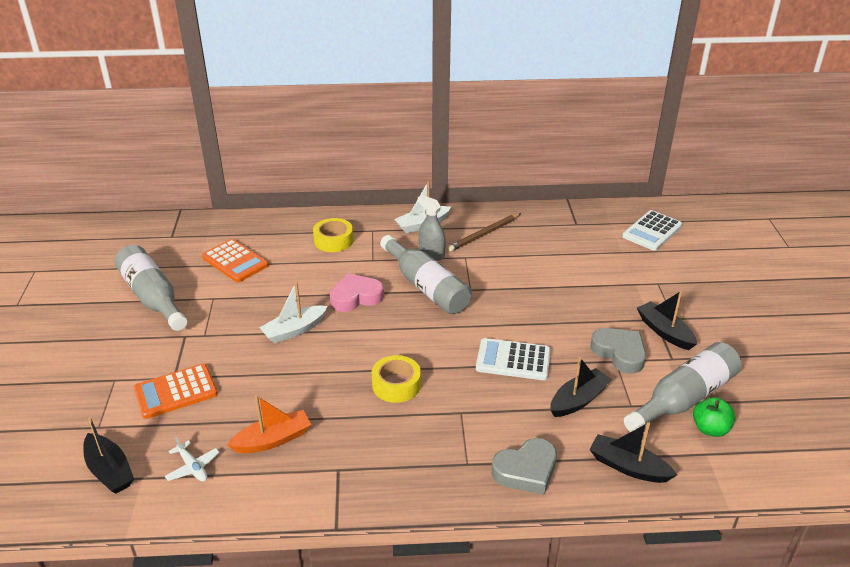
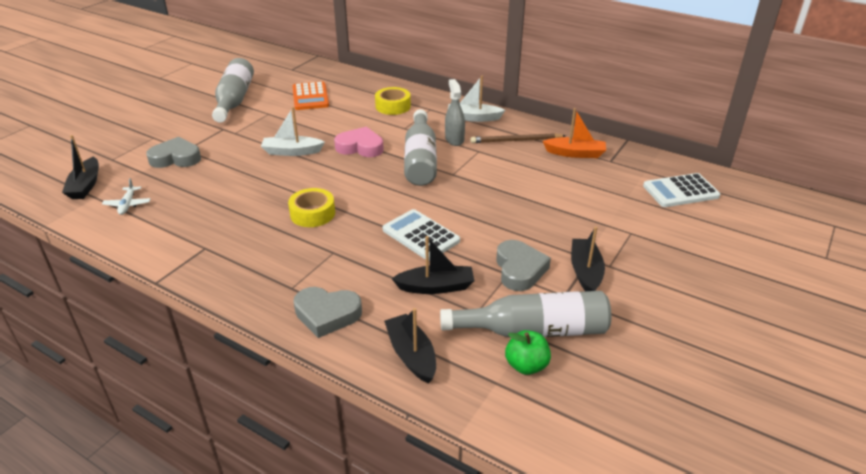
camera: 35 degrees right, 0 degrees up
orange calculator [134,364,218,419] -> grey heart [146,137,201,168]
orange boat [227,395,311,453] -> orange boat moved to [543,108,606,158]

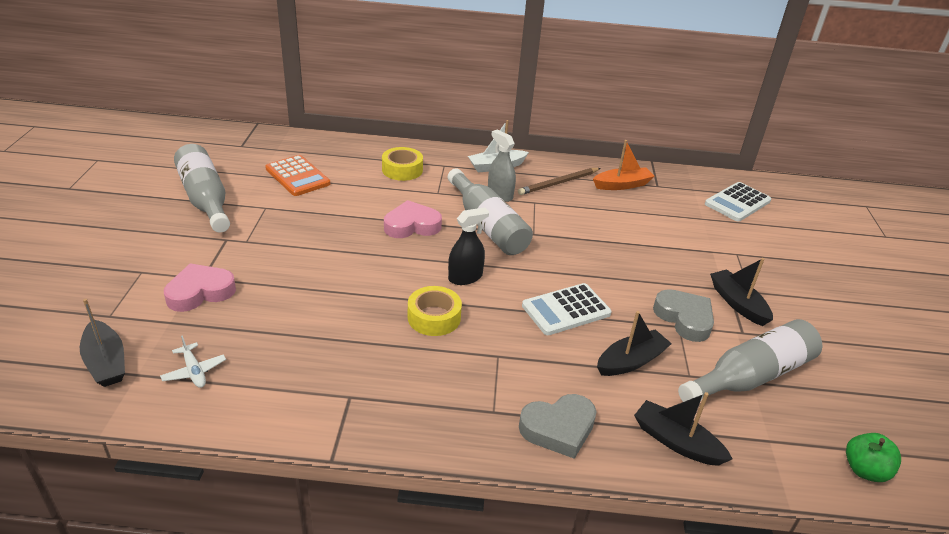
camera: 30 degrees left, 0 degrees up
grey heart [146,137,201,168] -> pink heart [164,263,236,312]
white boat [261,107,325,156] -> none
white calculator [383,209,460,261] -> white calculator turned 45 degrees counterclockwise [522,283,612,335]
green apple [505,330,551,375] -> green apple moved to [846,433,901,482]
none -> black spray bottle [448,207,489,285]

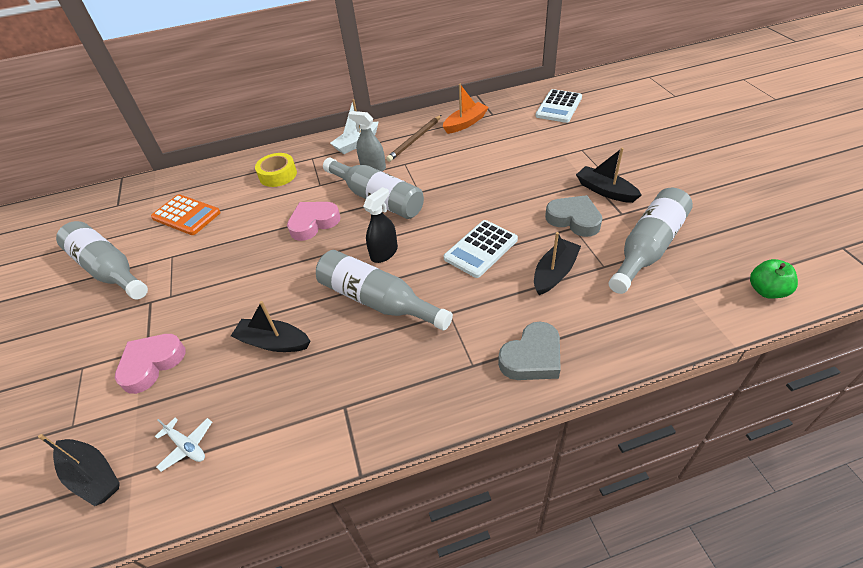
camera: 15 degrees left, 10 degrees up
yellow tape [408,286,462,336] -> grey bottle [316,250,453,330]
black boat [634,392,733,466] -> black boat moved to [231,301,310,352]

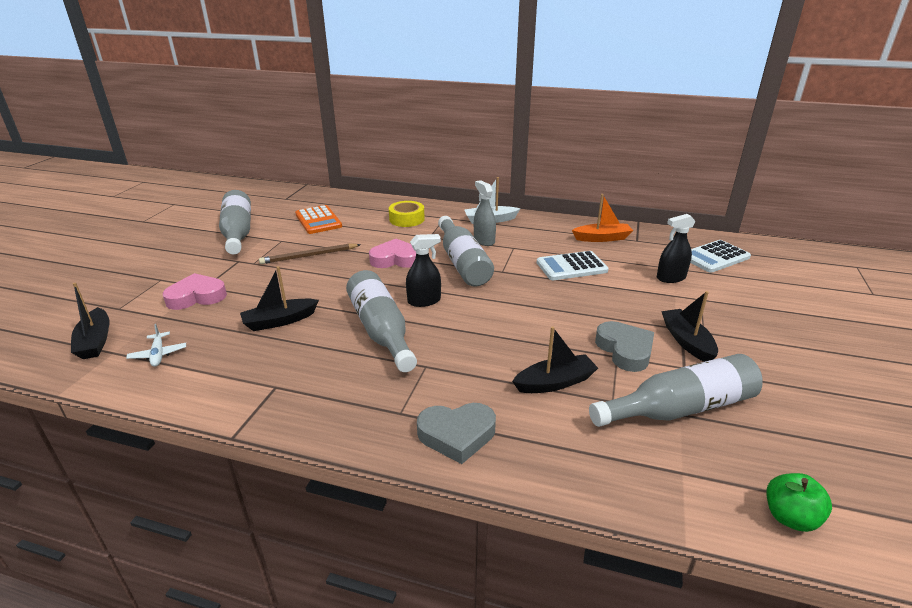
camera: 30 degrees right, 15 degrees down
black boat [231,301,310,352] -> black boat turned 75 degrees counterclockwise [240,266,319,331]
brown pencil [386,115,442,162] -> brown pencil moved to [259,244,361,264]
white calculator [444,220,518,278] -> white calculator moved to [537,251,609,280]
none -> black spray bottle [657,214,695,283]

